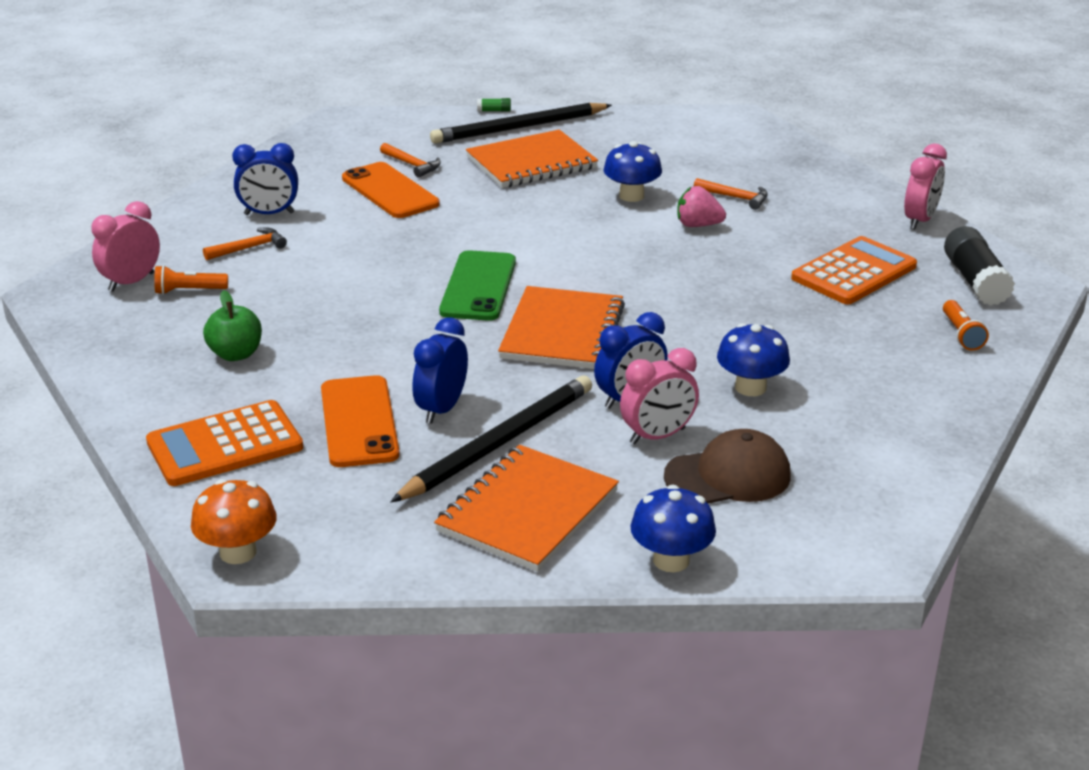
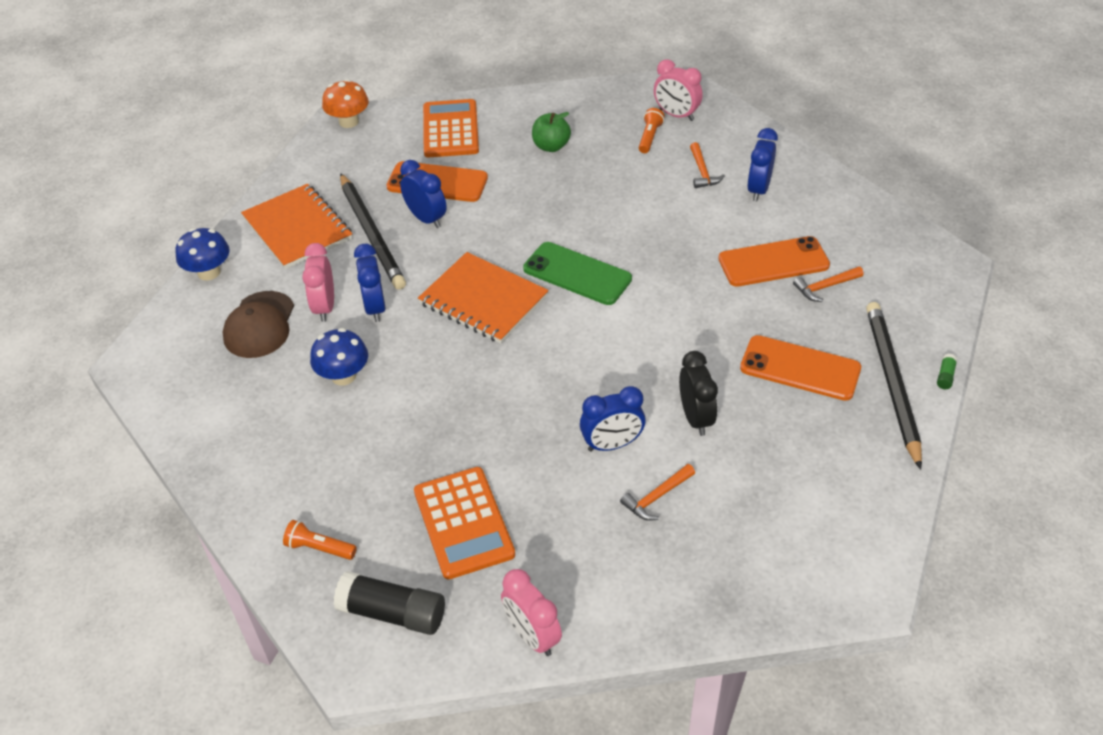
camera: 115 degrees right, 15 degrees up
pink clock [91,201,160,292] -> pink clock turned 150 degrees clockwise [654,59,703,121]
orange notebook [466,130,598,188] -> orange phone [740,335,861,401]
blue mushroom [603,141,662,202] -> black clock [679,351,718,436]
pink strawberry [677,186,726,227] -> blue clock [580,386,646,452]

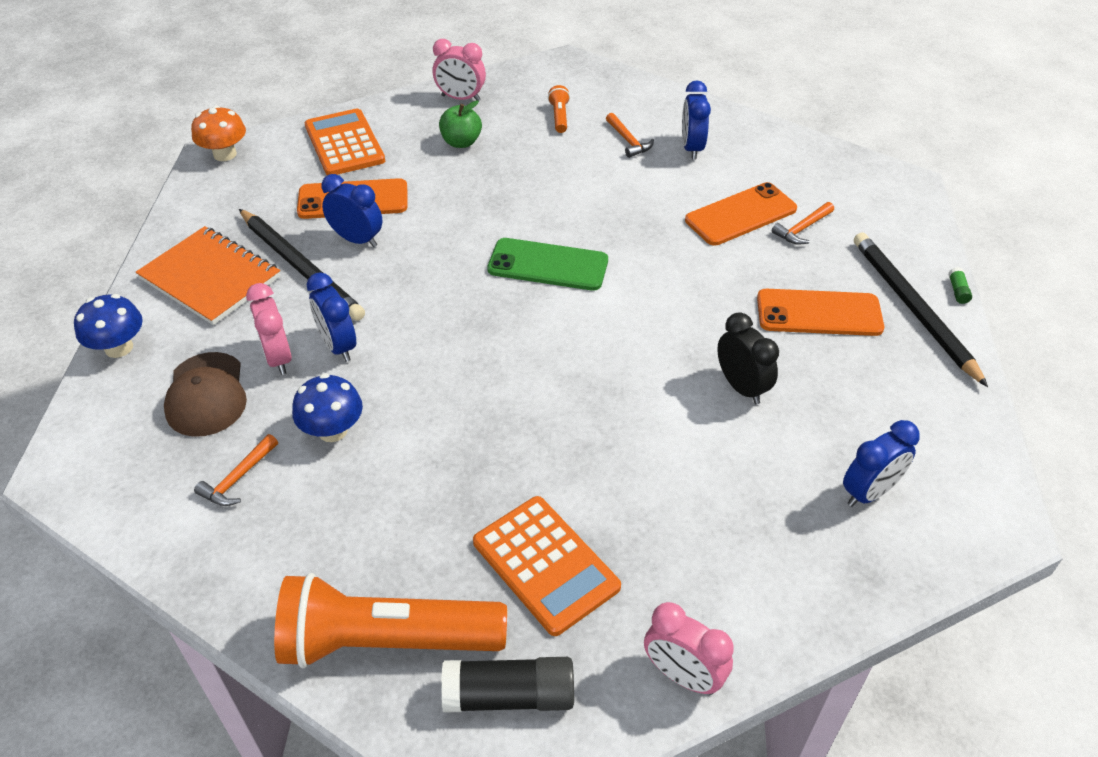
camera: 20 degrees left, 0 degrees up
orange flashlight [283,520,357,560] -> orange flashlight [274,573,507,668], size x2.49
orange notebook [418,252,549,343] -> none
blue clock [580,386,646,452] -> blue clock moved to [843,420,920,507]
orange hammer [620,464,695,521] -> orange hammer moved to [194,434,278,506]
pink clock [654,59,703,121] -> pink clock moved to [433,39,486,101]

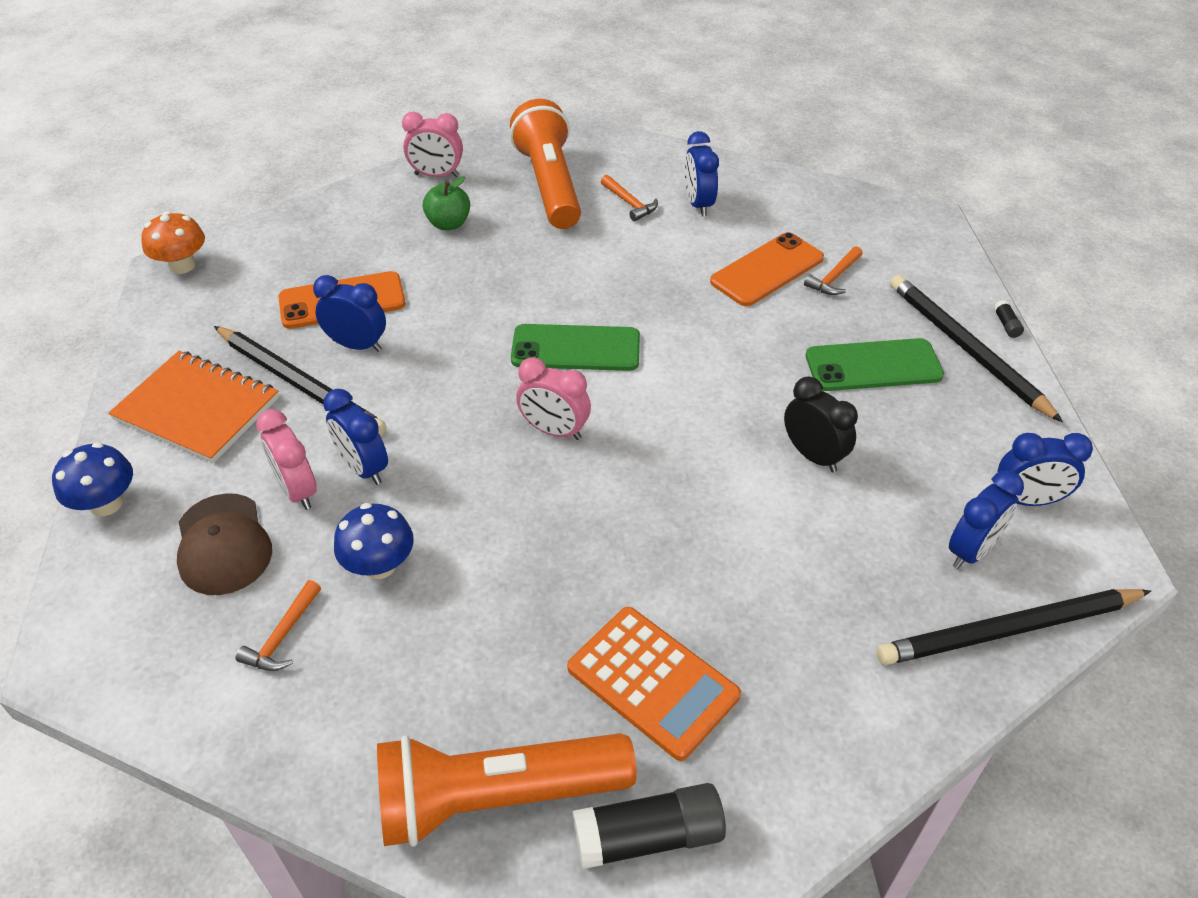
camera: 10 degrees left, 0 degrees up
orange calculator [305,109,385,175] -> none
orange flashlight [548,85,570,133] -> orange flashlight [510,99,581,229], size x2.49
pink clock [644,602,734,695] -> pink clock moved to [516,357,591,440]
orange phone [757,289,884,336] -> green phone [806,338,944,391]
green glue stick [949,267,972,304] -> black glue stick [994,300,1024,338]
none -> black pencil [876,589,1151,665]
none -> blue clock [998,433,1093,506]

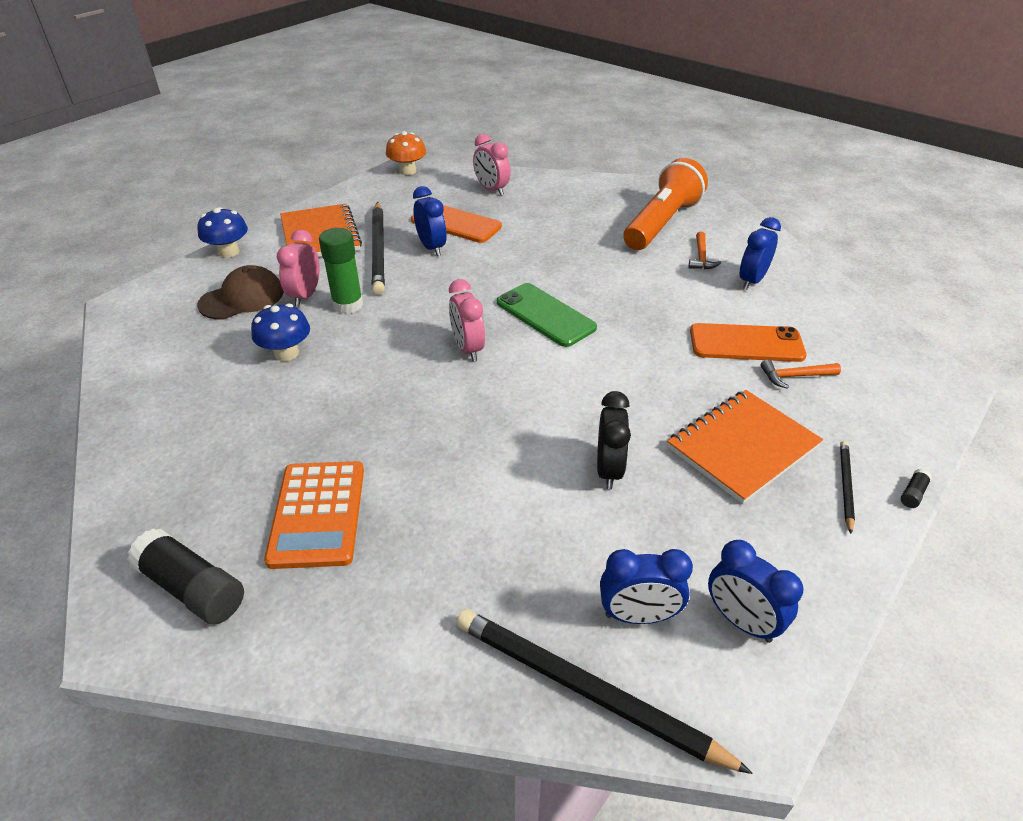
camera: 45 degrees right, 5 degrees down
brown cap [177,493,272,595] -> brown cap turned 150 degrees counterclockwise [197,265,284,319]
orange hammer [235,580,321,671] -> none
blue clock [323,389,388,485] -> green glue stick [319,228,363,314]
orange flashlight [377,733,637,847] -> none
pink clock [402,112,463,177] -> pink clock moved to [473,134,511,195]
green apple [423,176,470,230] -> none
green phone [806,338,944,391] -> orange notebook [667,390,823,504]
black pencil [890,275,1063,422] -> black pencil [840,441,855,534], size x0.49

